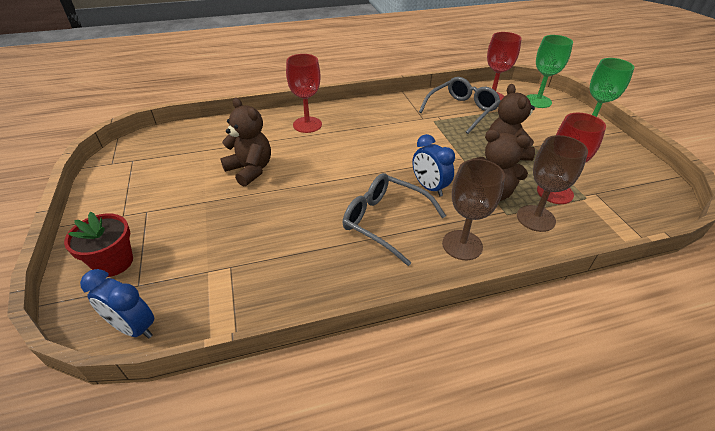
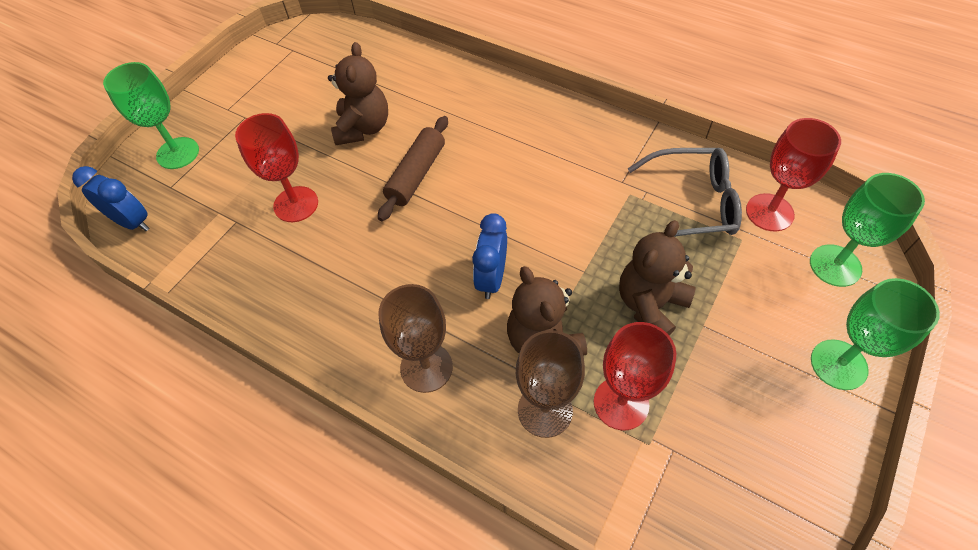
camera: 50 degrees right, 15 degrees up
red flower pot [64,212,133,277] -> green goblet [103,62,199,169]
blue clock [80,269,154,339] -> blue clock turned 135 degrees clockwise [72,166,150,231]
red goblet [286,54,322,133] -> red goblet moved to [235,113,318,222]
grey glasses [343,173,446,266] -> none
none -> brown rolling pin [378,116,448,221]

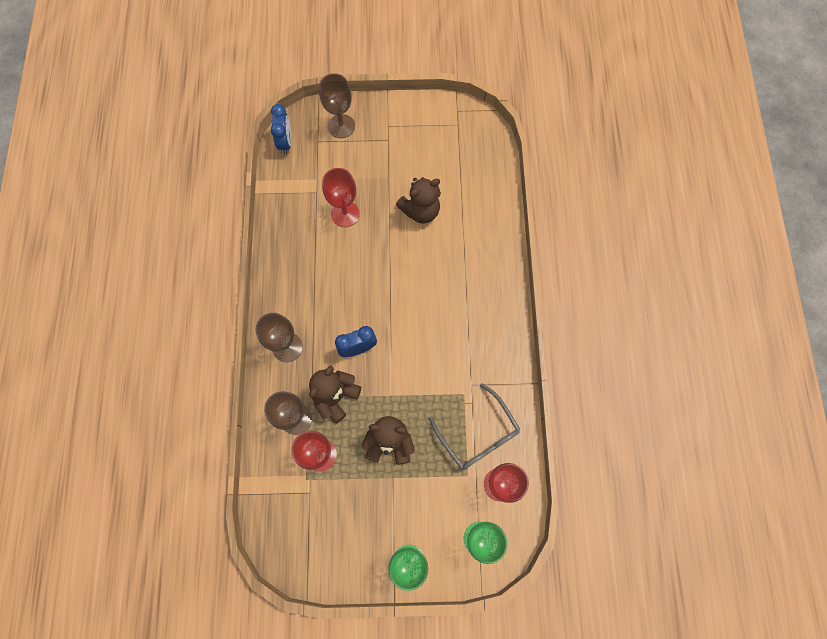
camera: 55 degrees right, 15 degrees up
green goblet [103,62,199,169] -> brown goblet [319,73,355,138]
brown rolling pin [378,116,448,221] -> none

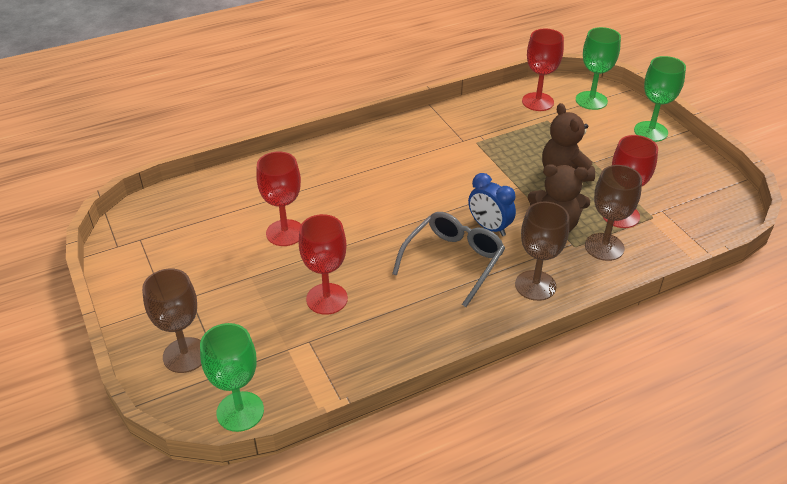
camera: 115 degrees left, 30 degrees down
blue clock [271,104,292,154] -> green goblet [200,323,264,432]
brown teddy bear [396,177,441,224] -> red goblet [256,152,301,246]
grey glasses [429,383,521,470] -> grey glasses moved to [392,212,505,307]

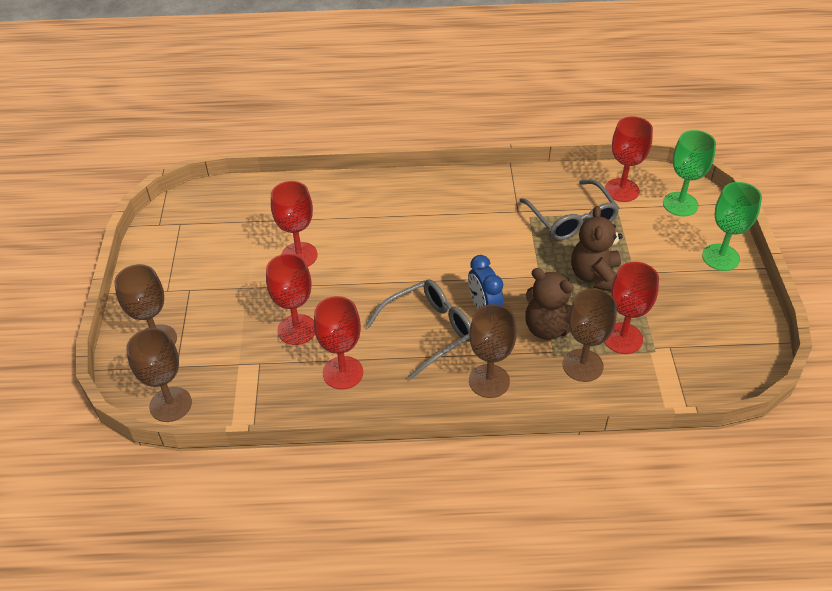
camera: 25 degrees right, 5 degrees up
green goblet [200,323,264,432] -> brown goblet [126,328,192,422]
none -> red goblet [314,296,363,390]
none -> grey glasses [519,180,619,240]

